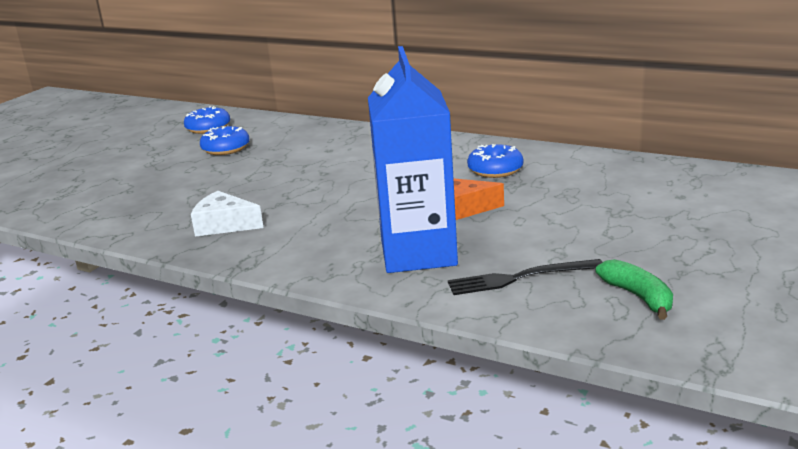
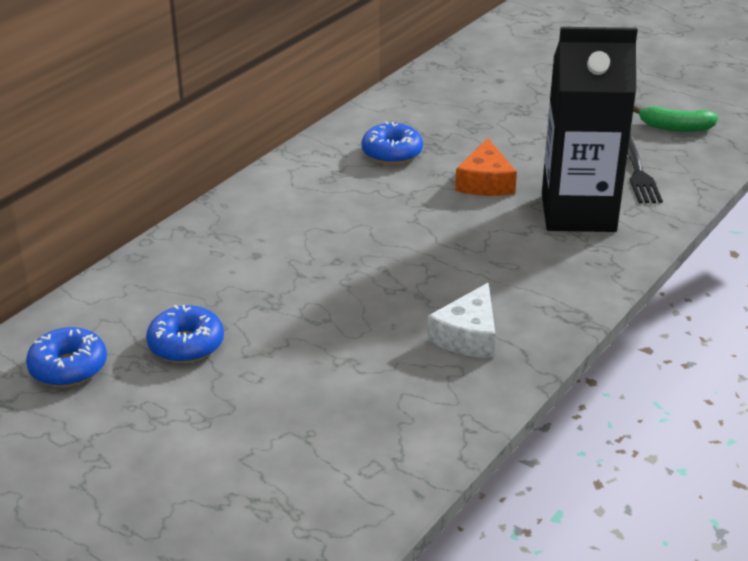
camera: 85 degrees left, 10 degrees up
blue carton [368,46,458,273] -> black carton [542,27,638,232]
green banana [596,259,673,320] -> green banana turned 150 degrees counterclockwise [633,105,718,132]

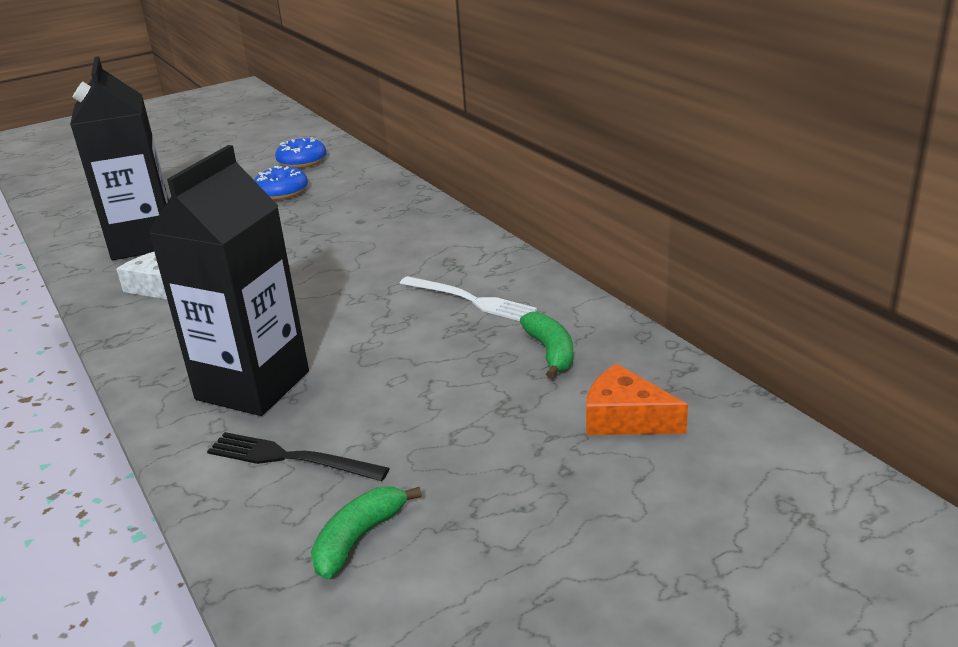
camera: 115 degrees right, 5 degrees down
blue donut [362,121,423,165] -> white fork [399,276,537,321]
orange cheese [455,138,517,196] -> orange cheese moved to [586,364,688,435]
none -> black carton [70,56,169,260]
none -> green banana [520,312,573,379]

